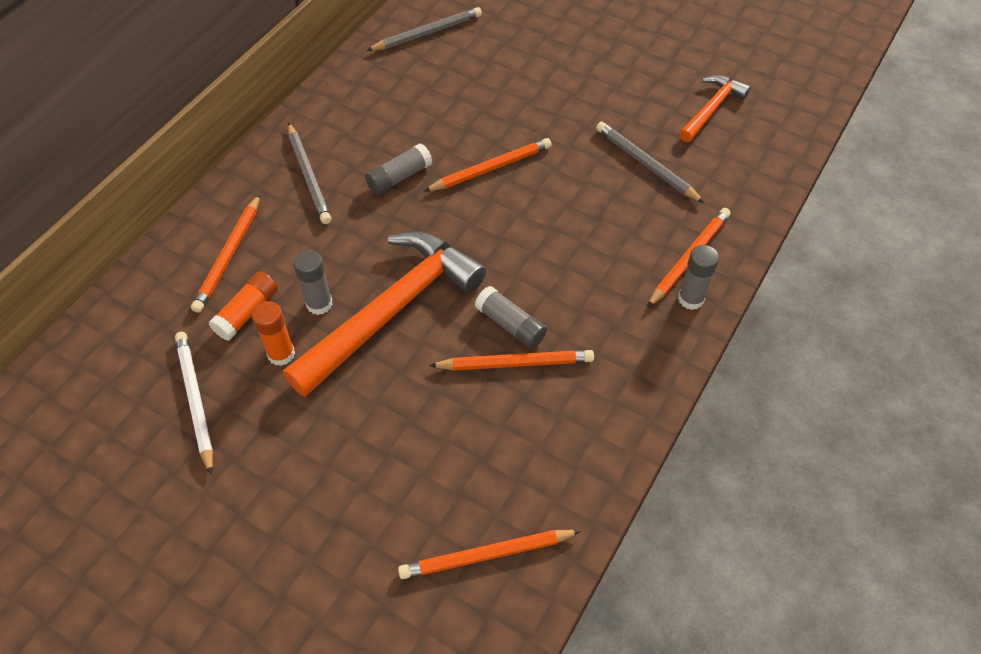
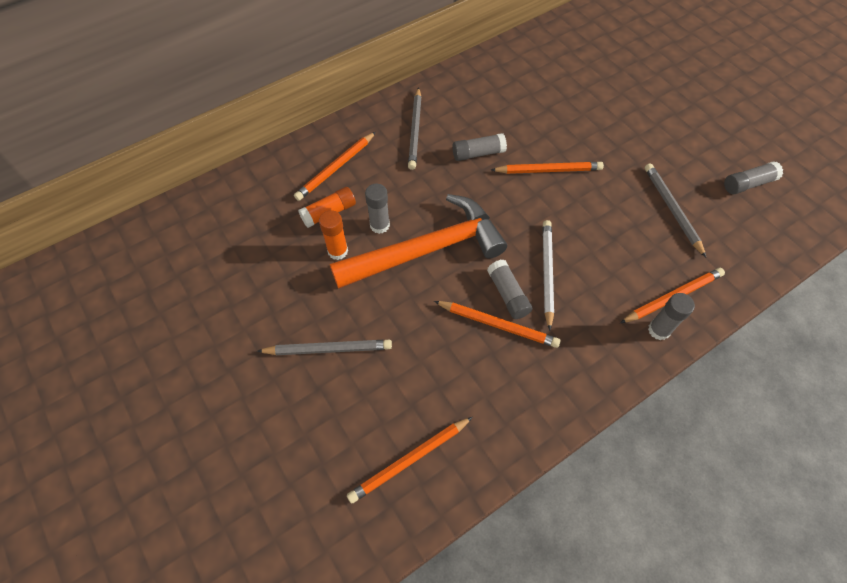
camera: 25 degrees right, 5 degrees up
white pencil [175,332,213,475] -> white pencil moved to [543,220,554,331]
grey pencil [366,7,482,51] -> grey pencil moved to [257,340,392,355]
orange pencil [398,530,581,579] -> orange pencil turned 45 degrees counterclockwise [347,417,473,504]
orange hammer [679,75,751,142] -> grey glue stick [724,161,783,194]

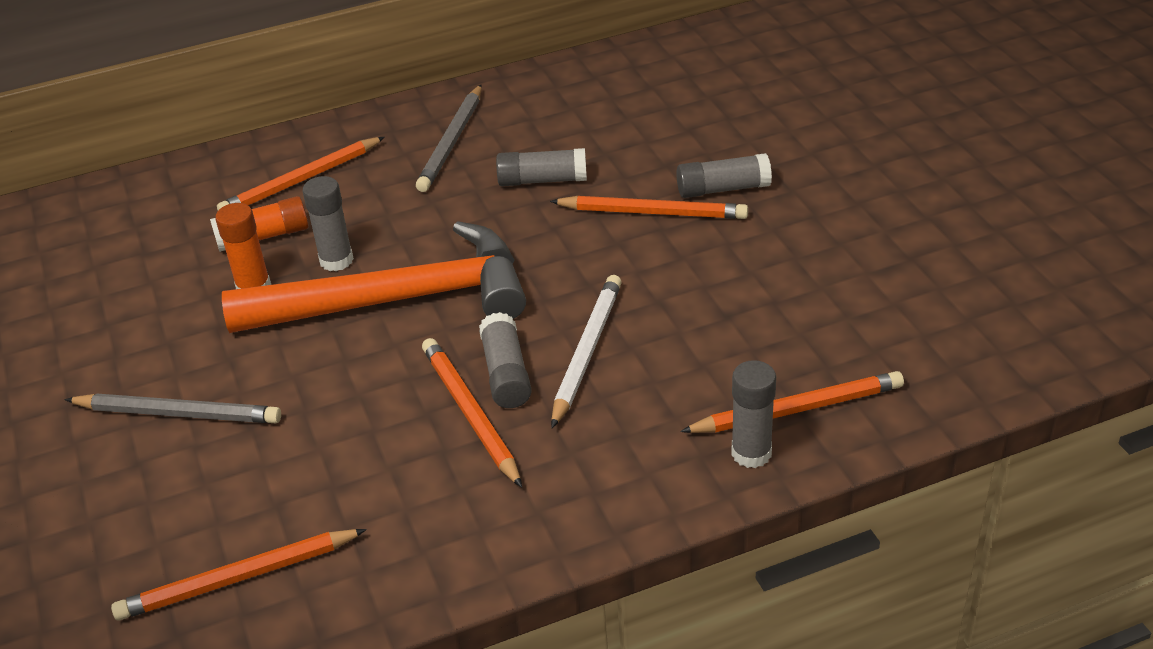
camera: 15 degrees right, 20 degrees down
orange pencil [434,301,561,348] -> orange pencil turned 150 degrees counterclockwise [422,338,522,488]
grey pencil [645,163,706,257] -> none
grey glue stick [724,161,783,194] -> grey glue stick moved to [676,153,772,198]

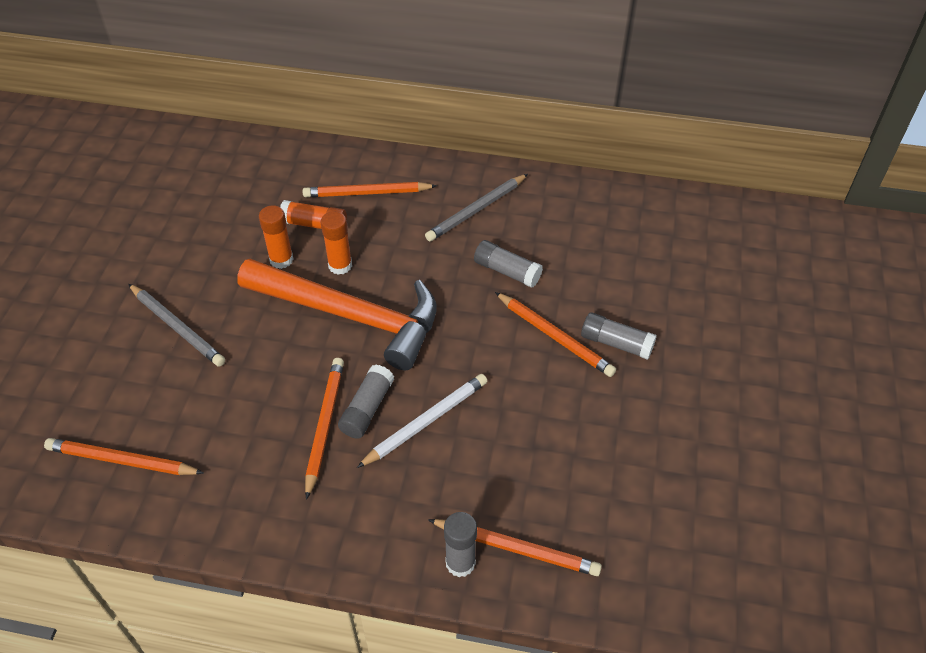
camera: 30 degrees right, 10 degrees up
grey glue stick [303,176,354,271] -> orange glue stick [321,211,352,275]

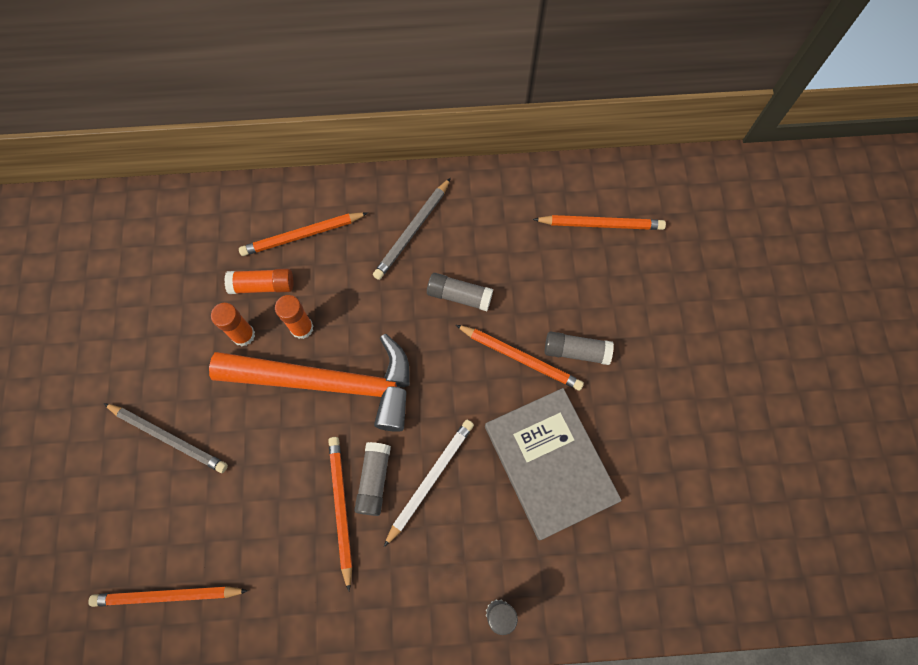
camera: 15 degrees left, 20 degrees up
orange pencil [428,519,602,576] -> orange pencil moved to [533,215,666,230]
none -> grey book [485,388,622,540]

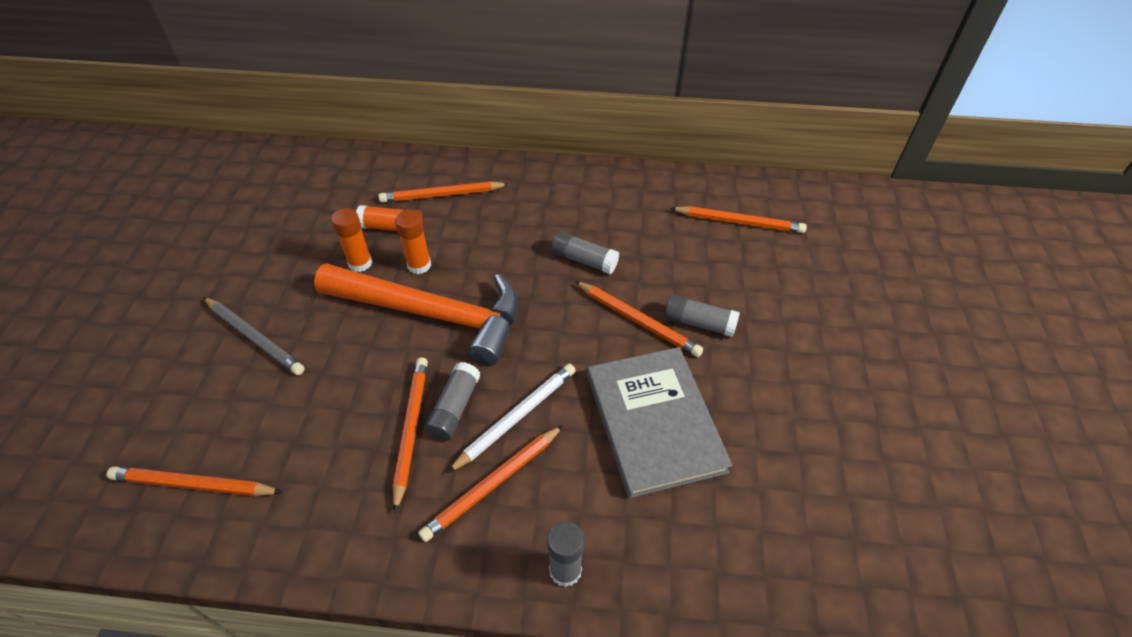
camera: 10 degrees right, 20 degrees down
grey pencil [373,178,451,280] -> none
none -> orange pencil [418,425,563,542]

